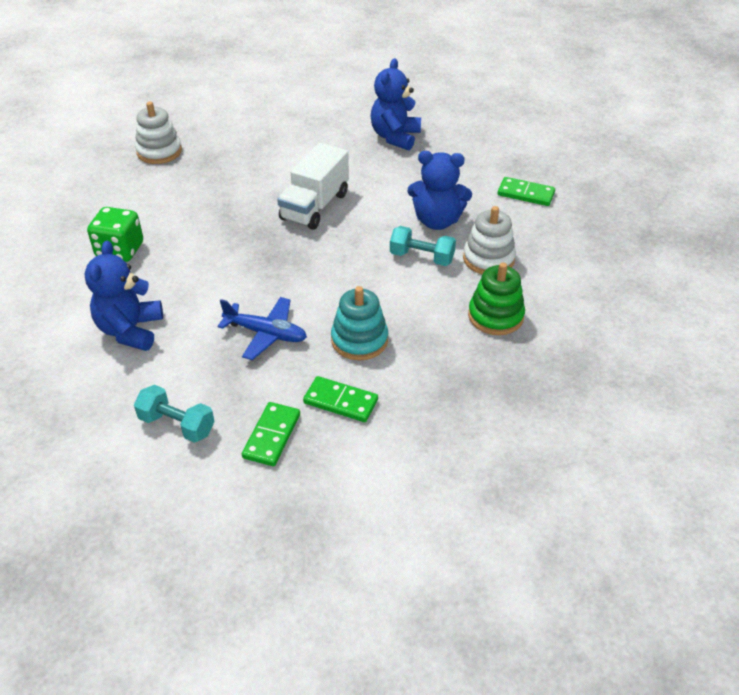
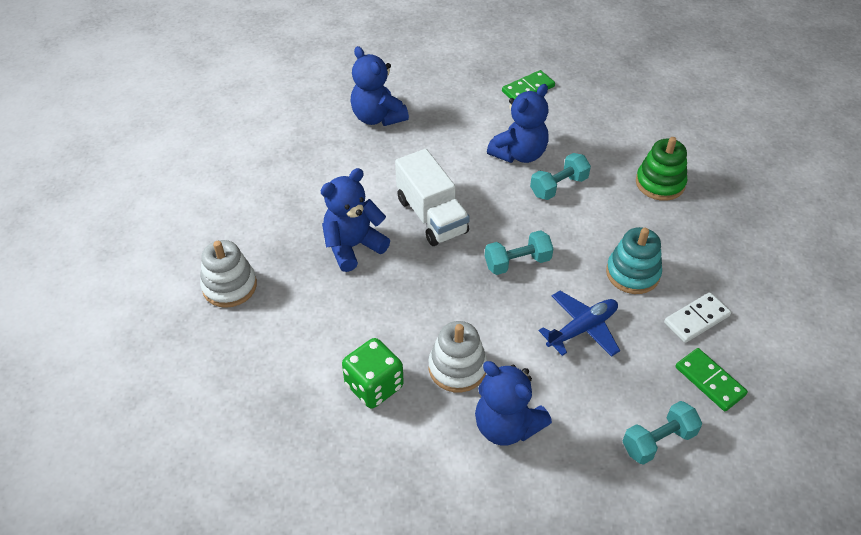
camera: 55 degrees left, 5 degrees up
green domino [303,376,378,422] -> white domino [664,292,731,343]
white stacking toy [463,206,516,275] -> white stacking toy moved to [428,321,487,393]
none -> blue teddy bear [320,168,390,272]
none -> turquoise dumbbell [485,230,553,275]

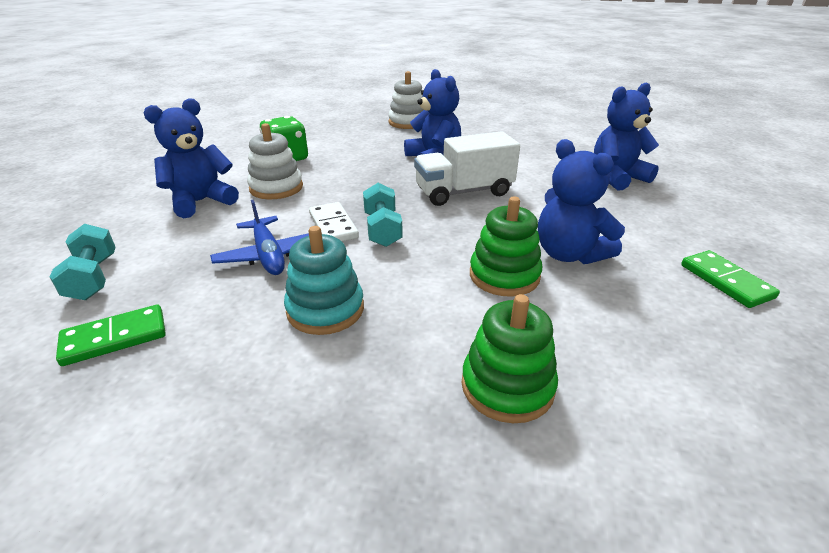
camera: 100 degrees right, 15 degrees down
turquoise dumbbell [530,153,591,200] -> green stacking toy [470,197,542,297]
white domino [664,292,731,343] -> white domino moved to [309,202,359,241]

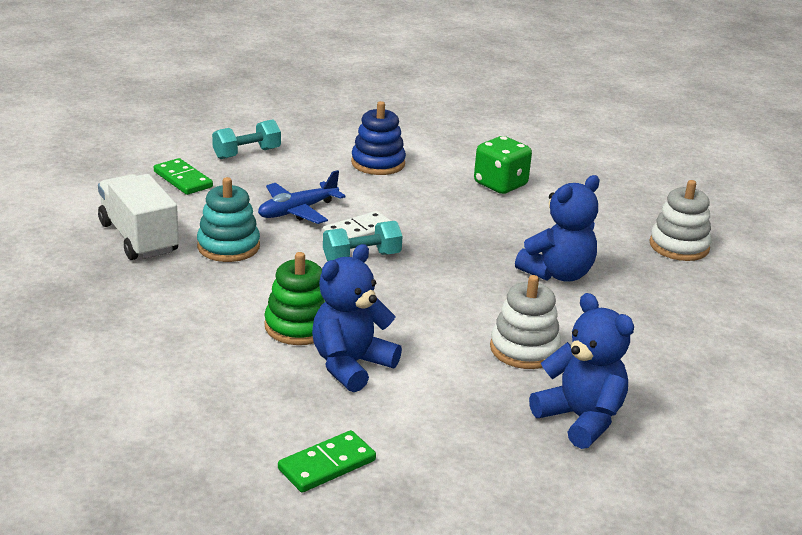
camera: 75 degrees right, 5 degrees down
blue teddy bear [144,98,239,218] -> blue stacking toy [351,101,406,175]
white stacking toy [247,123,303,199] -> white stacking toy moved to [490,275,561,369]
white truck [414,131,520,206] -> white truck moved to [98,174,179,260]
green stacking toy [462,294,558,423] -> none

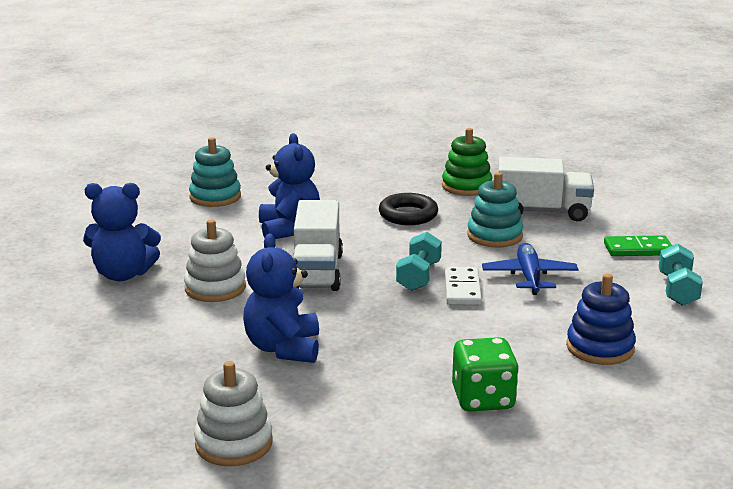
camera: 130 degrees right, 5 degrees down
green stacking toy [264,252,325,345] -> green stacking toy moved to [442,128,492,196]
green domino [278,430,376,493] -> turquoise stacking toy [189,137,241,207]
none -> white truck [293,200,343,291]
none -> black ring [379,193,438,225]

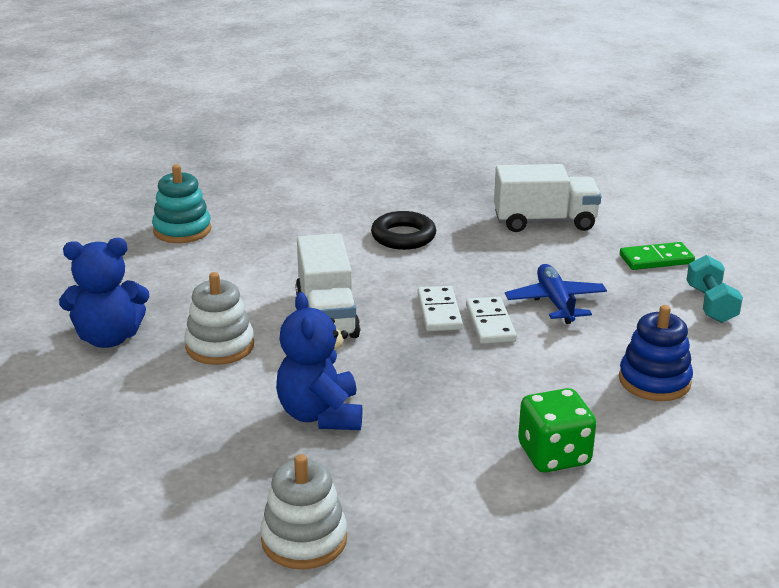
camera: 10 degrees left, 5 degrees up
blue teddy bear [259,133,320,239] -> none
turquoise dumbbell [396,232,442,291] -> white domino [417,286,463,331]
green stacking toy [442,128,492,196] -> none
turquoise stacking toy [467,172,523,247] -> none

